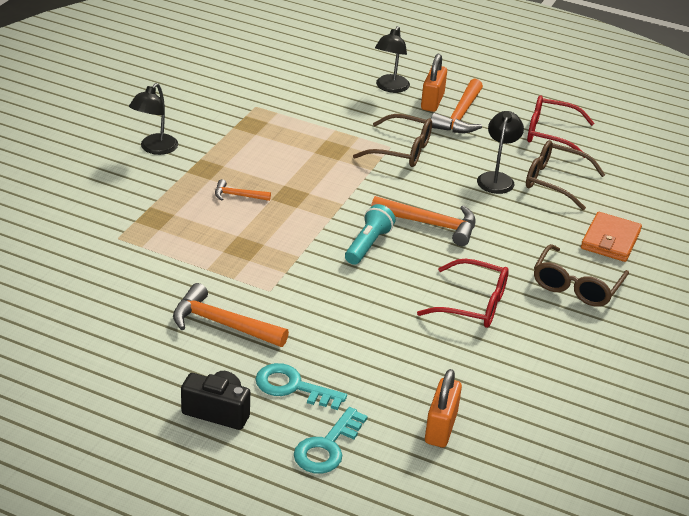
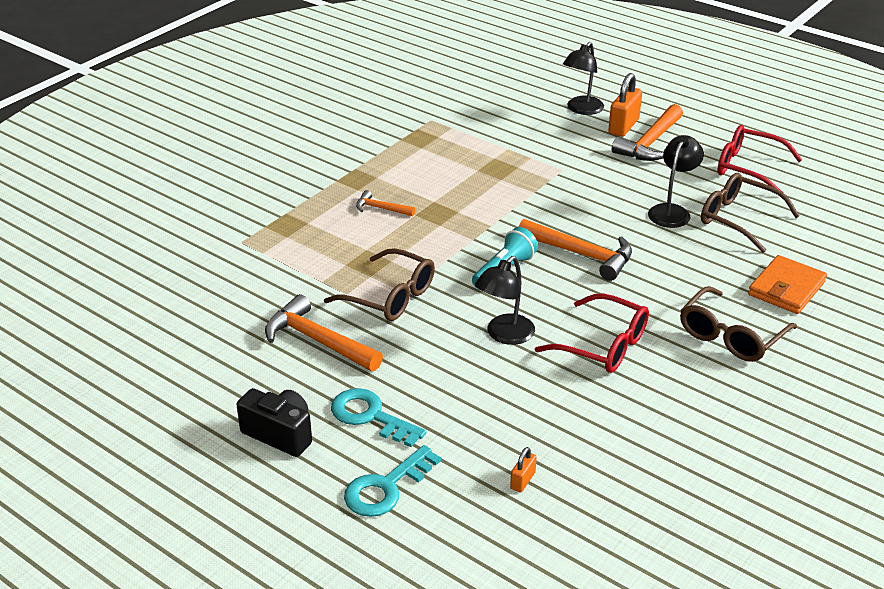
camera: 15 degrees right, 0 degrees up
black lamp [129,83,178,155] -> black lamp moved to [475,256,535,345]
brown glasses [353,114,432,167] -> brown glasses moved to [324,248,435,321]
orange padlock [425,369,462,448] -> orange padlock [510,447,537,493], size x0.51

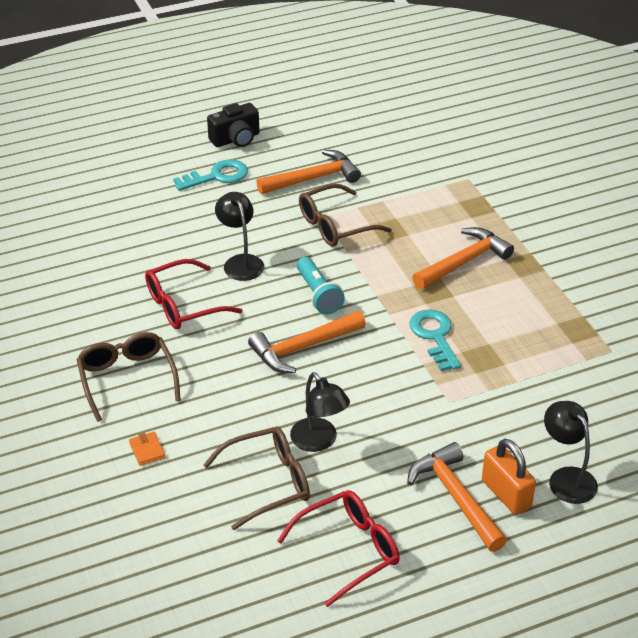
camera: 120 degrees right, 5 degrees up
turquoise key [344,445,441,517] -> turquoise key moved to [409,309,461,371]
orange hammer [356,190,415,216] -> orange hammer [413,227,514,289], size x1.86
orange padlock [510,447,537,493] -> none
orange wallet [748,255,827,314] -> orange wallet [129,432,165,466], size x0.49

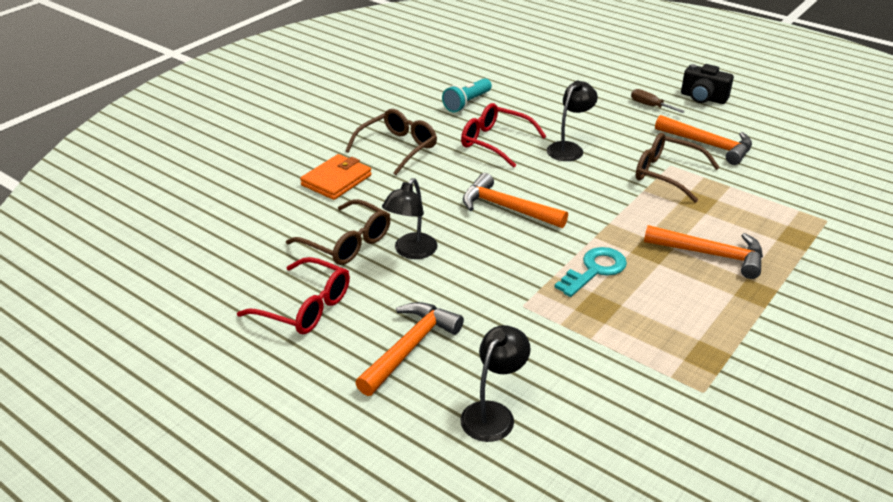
camera: 60 degrees right, 5 degrees down
orange wallet [129,432,165,466] -> orange wallet [300,154,372,200], size x2.03
turquoise key [173,159,248,191] -> brown screwdriver [631,89,685,113]
turquoise flashlight [297,257,345,314] -> turquoise flashlight moved to [442,78,492,112]
orange padlock [482,439,536,515] -> none

